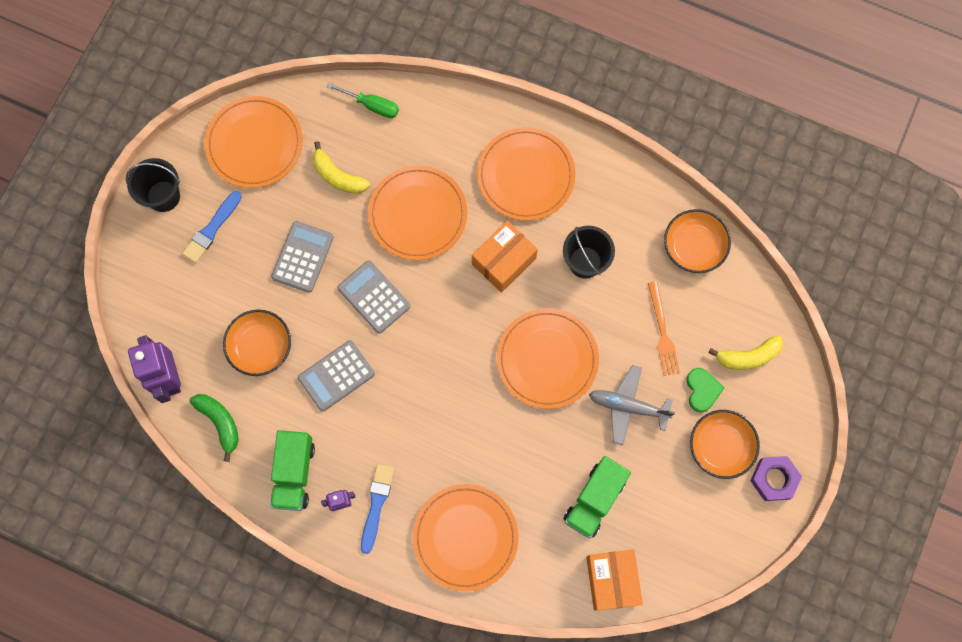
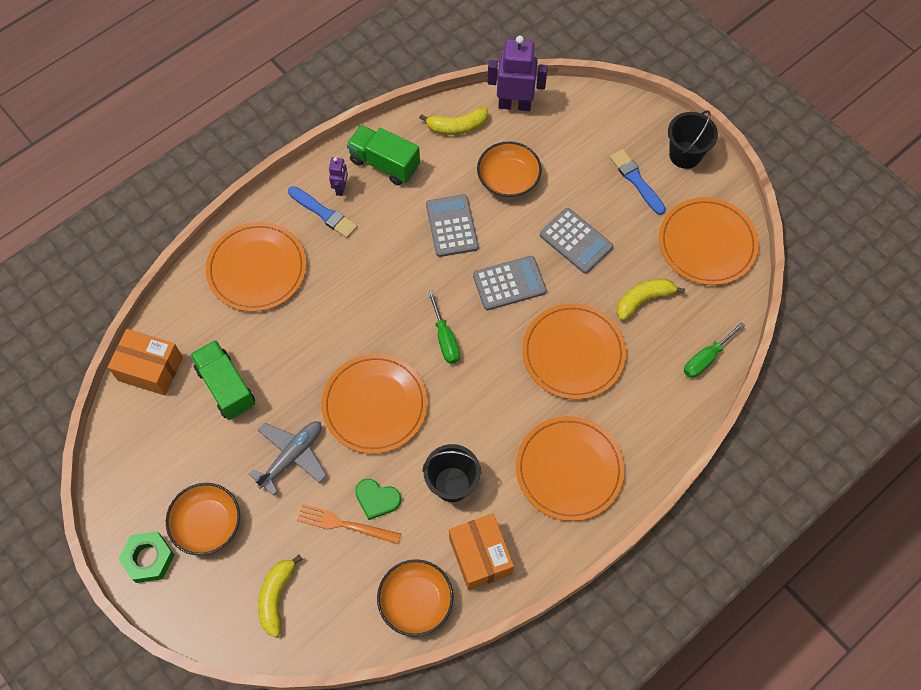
camera: 115 degrees right, 10 degrees down
green banana [190,394,239,462] -> yellow banana [419,108,488,135]
orange box [472,221,538,293] -> orange box moved to [449,513,514,590]
green heart [686,368,725,412] -> green heart moved to [355,479,401,520]
purple nut [750,456,802,501] -> green nut [118,531,175,583]
none -> green screwdriver [428,291,460,364]

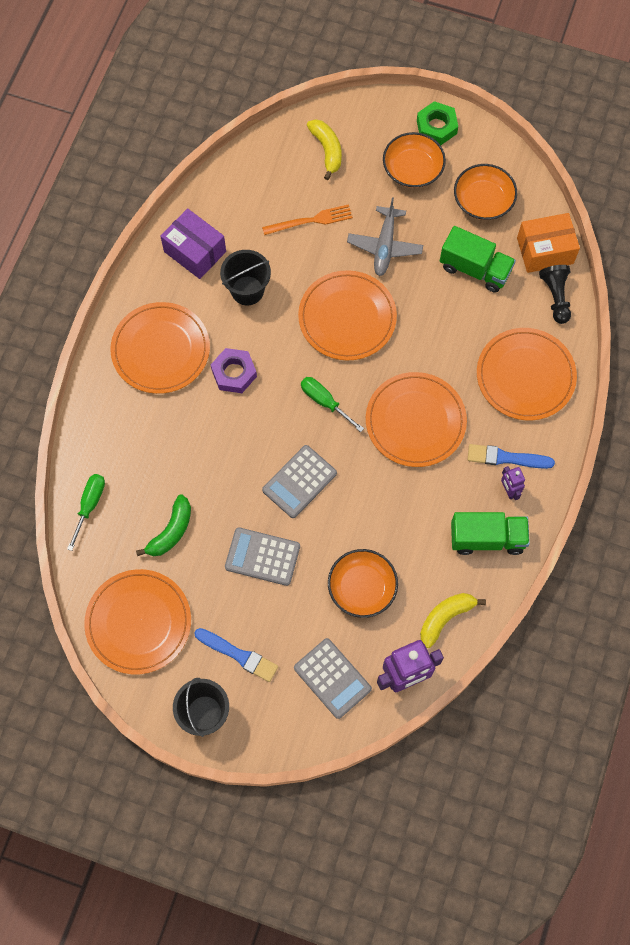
camera: 150 degrees right, 5 degrees up
green heart [355,479,401,520] -> none
orange bowl [377,559,454,637] -> orange bowl moved to [454,164,517,220]
grey calculator [426,194,479,257] -> grey calculator moved to [294,638,372,719]
orange box [449,513,514,590] -> purple box [160,208,226,279]
orange plate [522,303,626,399] -> orange plate moved to [366,372,467,467]
yellow banana [617,278,685,321] -> green banana [136,494,191,556]
none -> purple nut [211,348,257,393]
none -> black pawn [539,265,571,324]

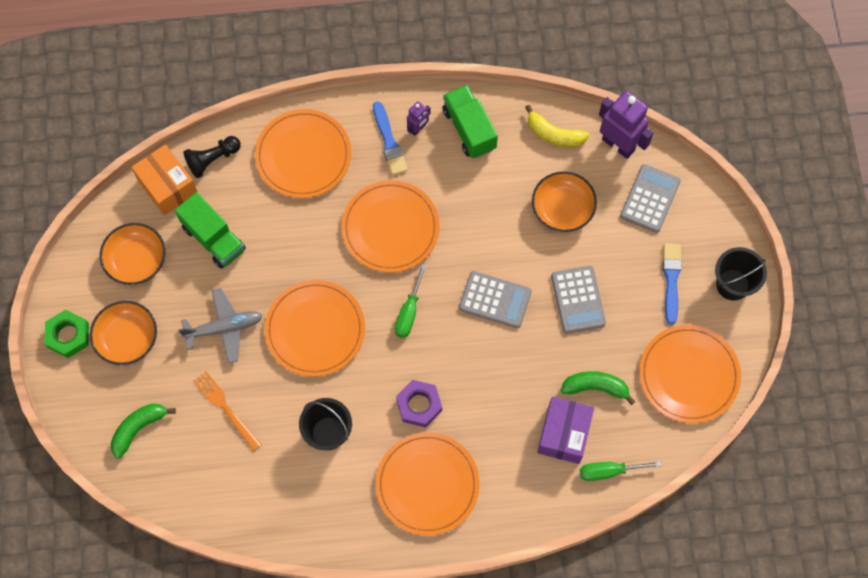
camera: 115 degrees left, 0 degrees up
purple box [160,208,226,279] -> purple box moved to [537,397,594,464]
yellow banana [307,119,342,180] -> green banana [111,403,176,459]
green truck [440,226,516,293] -> green truck turned 135 degrees clockwise [175,192,246,269]

